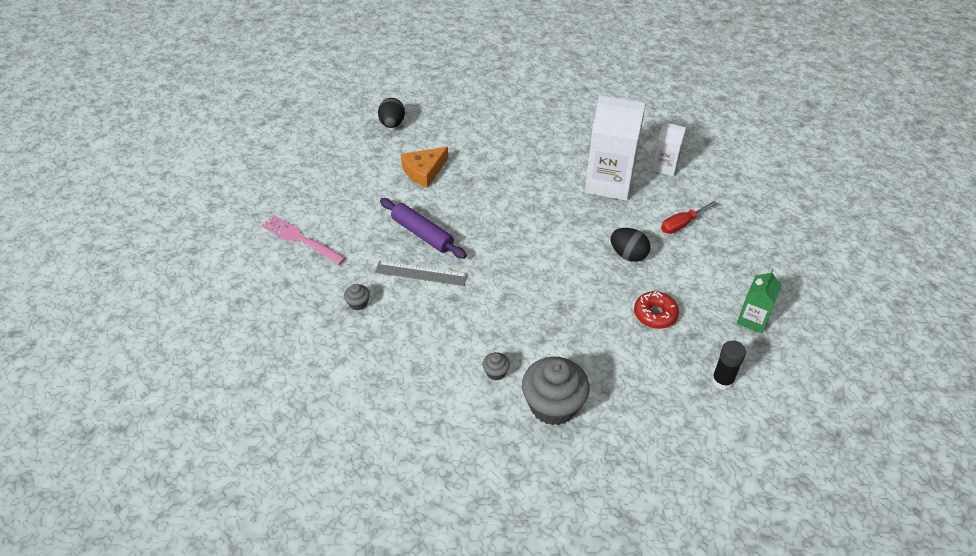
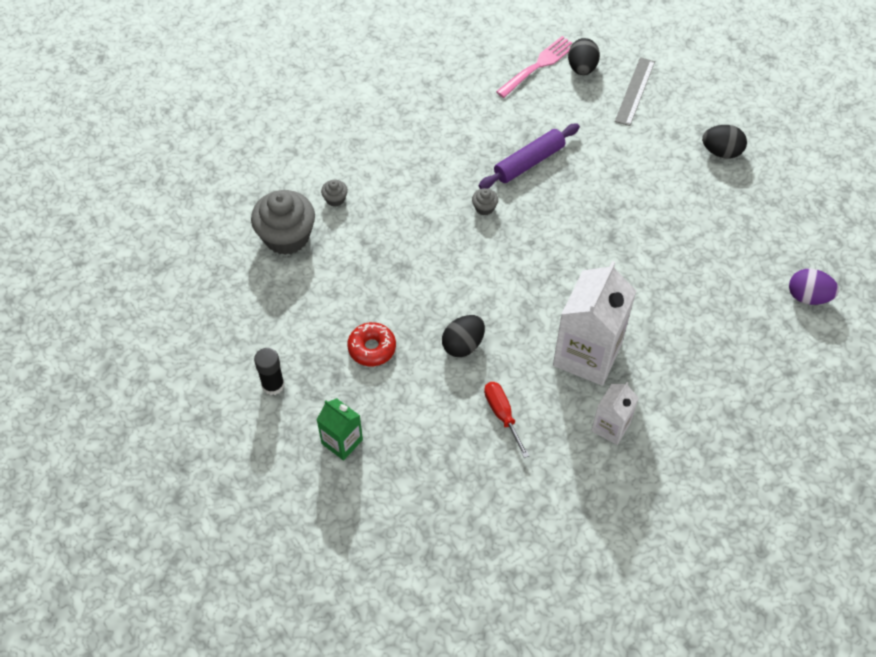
camera: 100 degrees right, 10 degrees up
grey cupcake [344,284,370,310] -> grey cupcake moved to [472,188,498,215]
grey ruler [375,261,468,286] -> grey ruler moved to [615,57,655,126]
orange cheese [401,147,448,188] -> none
none -> black egg [568,38,600,75]
none -> purple egg [789,269,839,305]

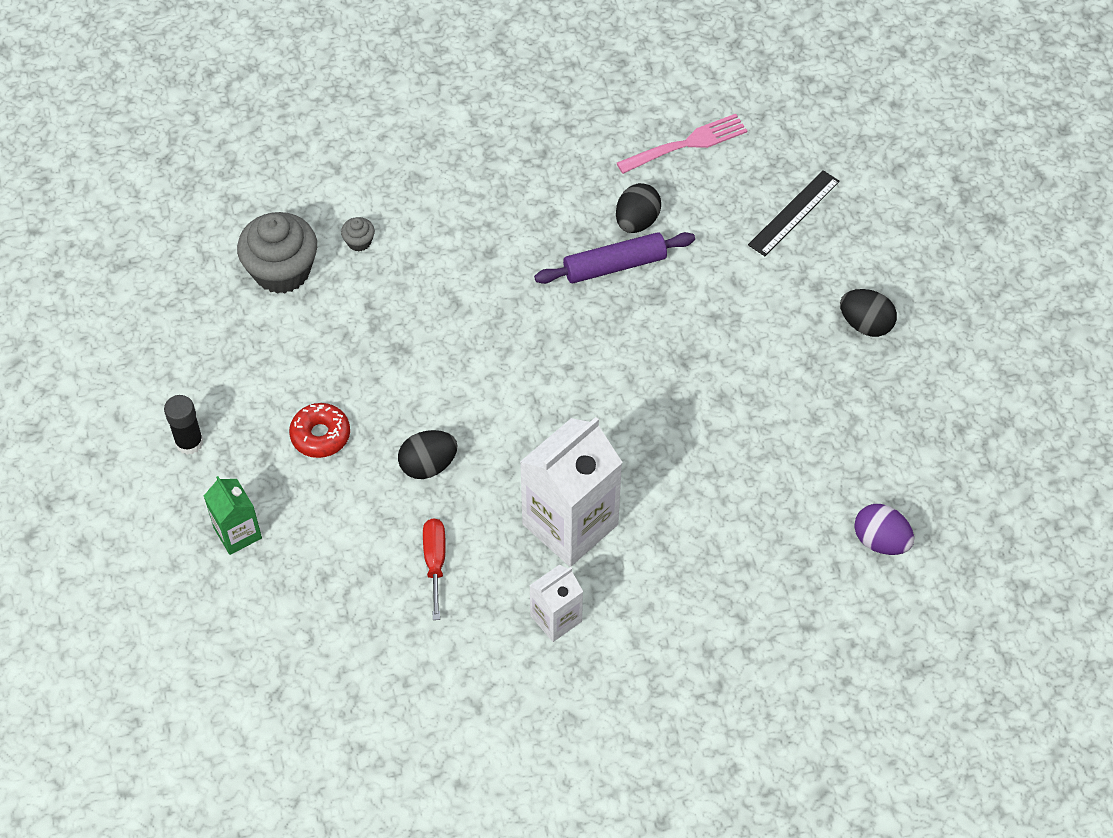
camera: 20 degrees right, 0 degrees up
grey cupcake [472,188,498,215] -> none
black egg [568,38,600,75] -> black egg moved to [616,183,661,233]
grey ruler [615,57,655,126] -> black ruler [748,170,840,256]

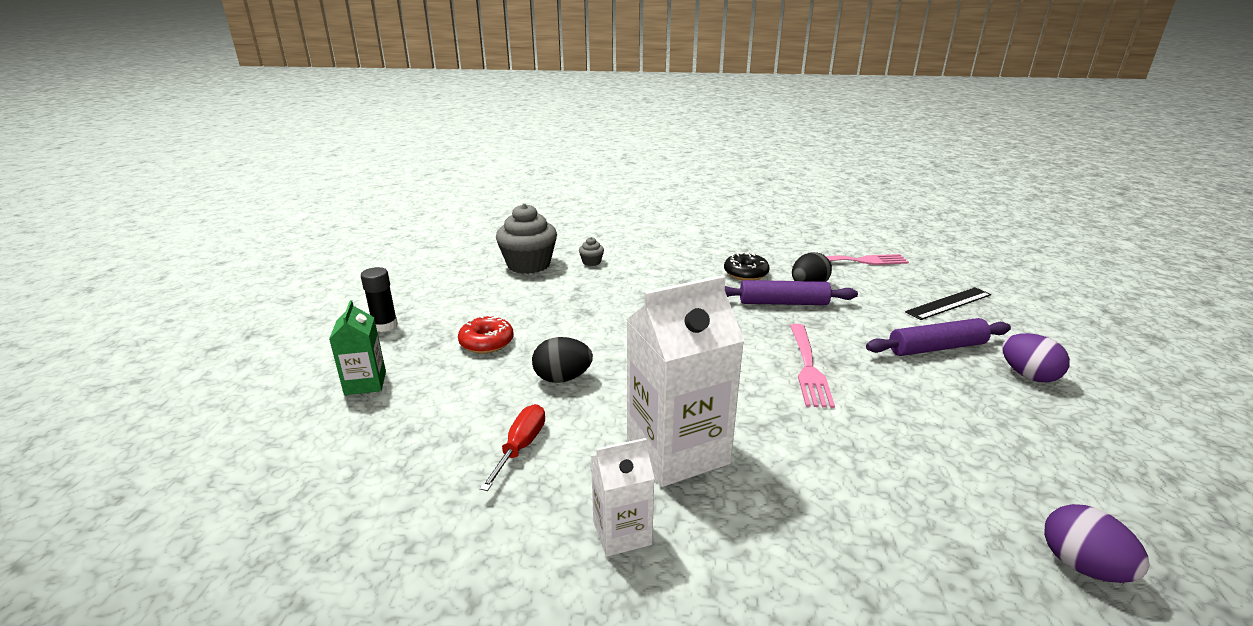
camera: 20 degrees right, 30 degrees down
black egg [840,289,897,337] -> purple egg [1002,333,1070,382]
none -> black donut [724,252,770,280]
none -> pink fork [790,324,835,408]
none -> purple rolling pin [866,318,1011,356]

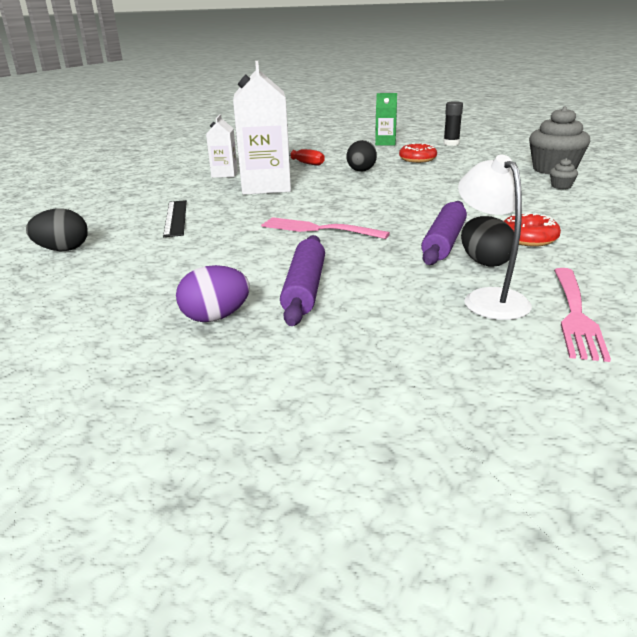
camera: 110 degrees right, 0 degrees up
black donut [724,252,770,280] -> red donut [504,213,561,247]
black ruler [905,287,991,320] -> black ruler moved to [163,200,187,237]
purple egg [1044,504,1150,583] -> black egg [26,209,88,251]
none -> white lamp [458,155,532,320]

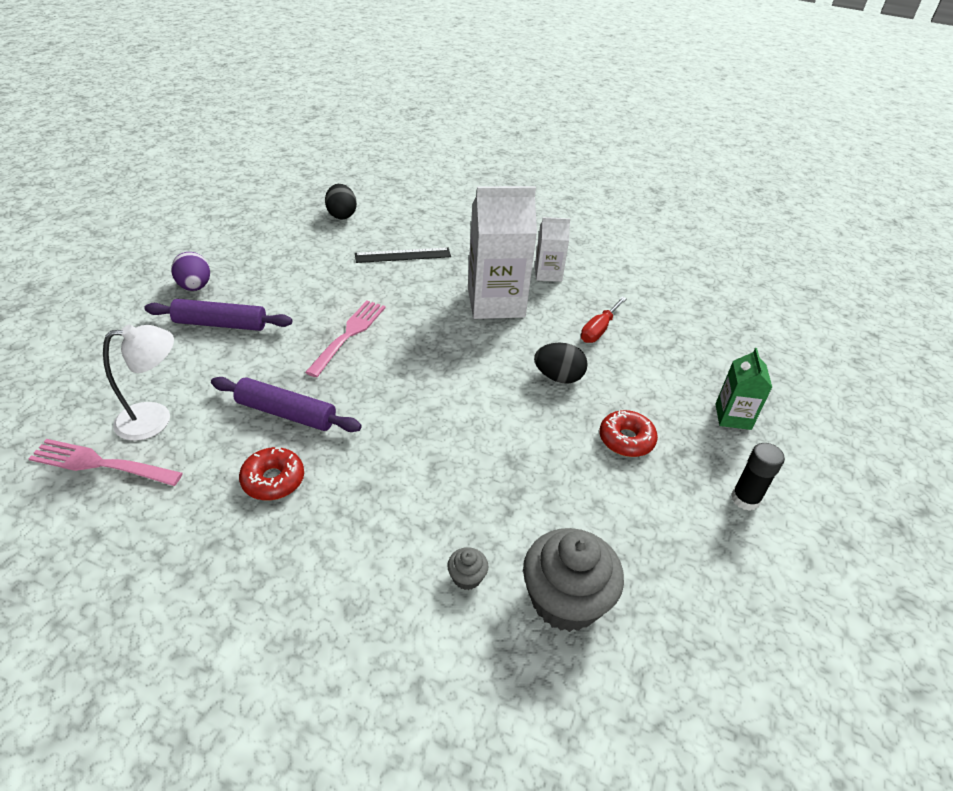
camera: 85 degrees right, 15 degrees up
black egg [461,216,514,267] -> none

